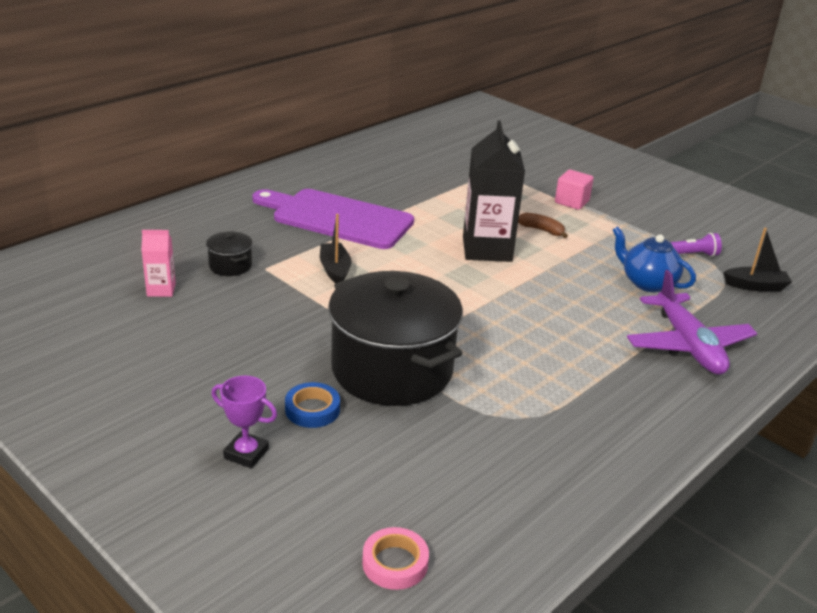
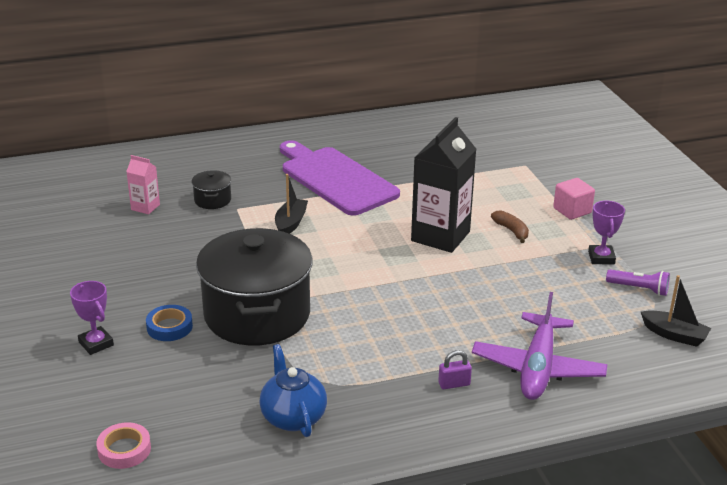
camera: 30 degrees right, 0 degrees up
blue teapot [613,226,696,292] -> blue teapot moved to [259,344,327,437]
none -> purple padlock [438,350,472,389]
none -> purple trophy [588,201,625,265]

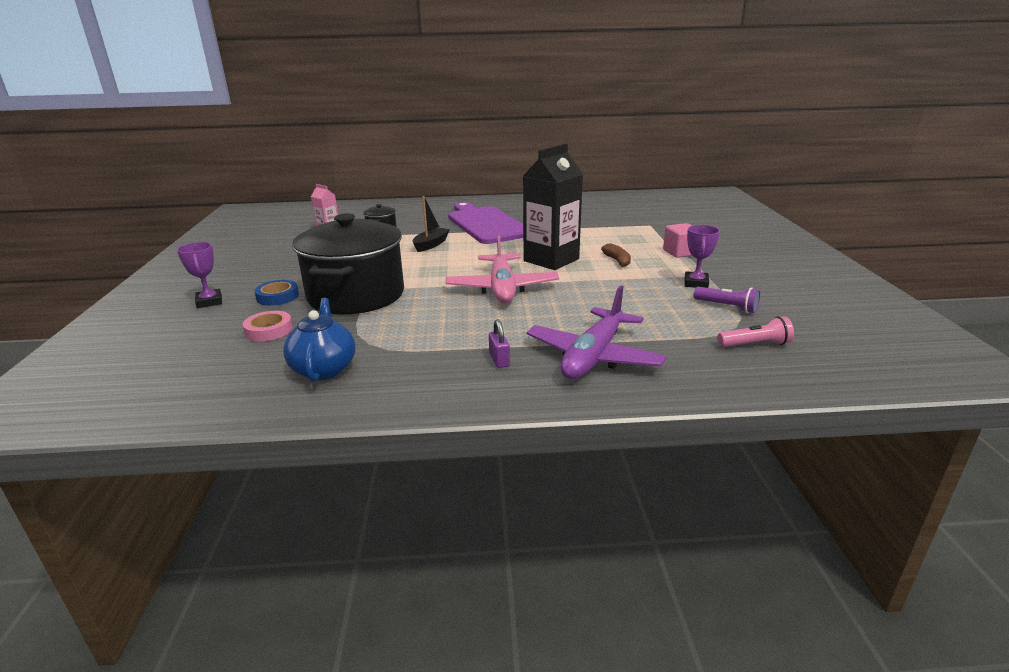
camera: 15 degrees right, 5 degrees down
pink tape [96,422,151,469] -> pink tape moved to [243,311,293,341]
purple padlock [438,350,472,389] -> purple padlock turned 75 degrees clockwise [489,319,510,368]
black boat [641,275,711,347] -> pink flashlight [718,316,794,347]
none -> pink plane [446,233,559,303]

